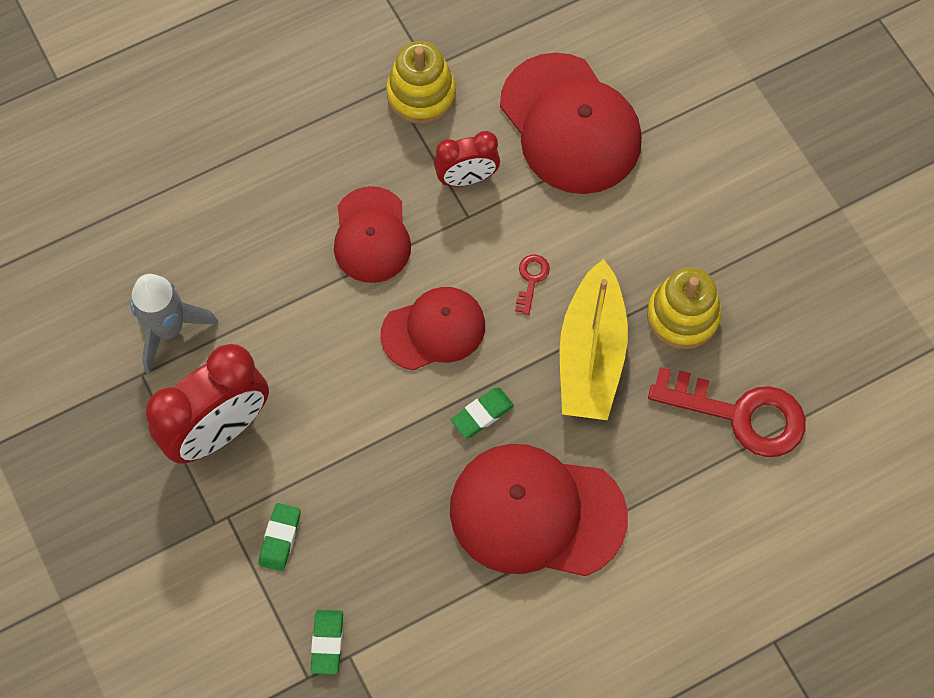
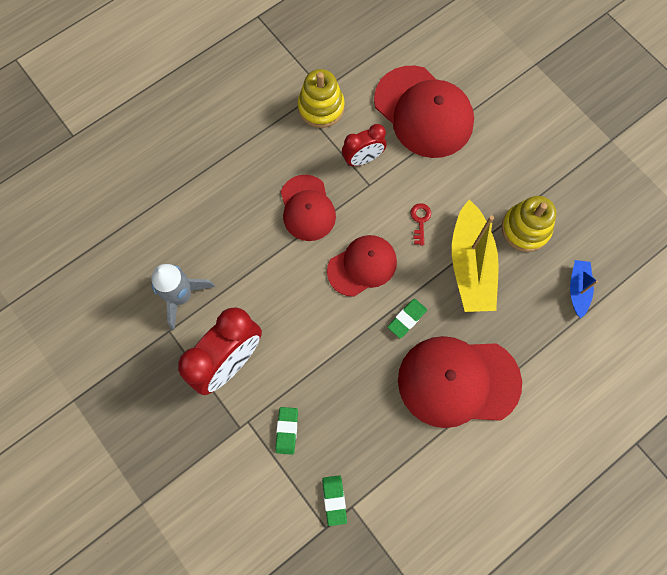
camera: 10 degrees left, 5 degrees up
red key [648,367,806,457] -> blue boat [570,260,598,318]

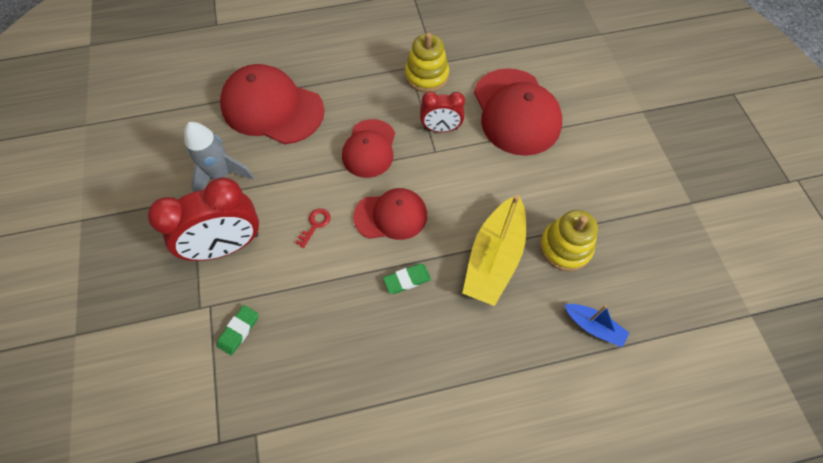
camera: 25 degrees right, 10 degrees down
green eraser [322,475,347,526] -> none
red cap [398,336,522,428] -> red cap moved to [220,64,325,144]
red key [411,203,431,245] -> red key moved to [295,208,331,248]
blue boat [570,260,598,318] -> blue boat turned 90 degrees clockwise [564,304,629,347]

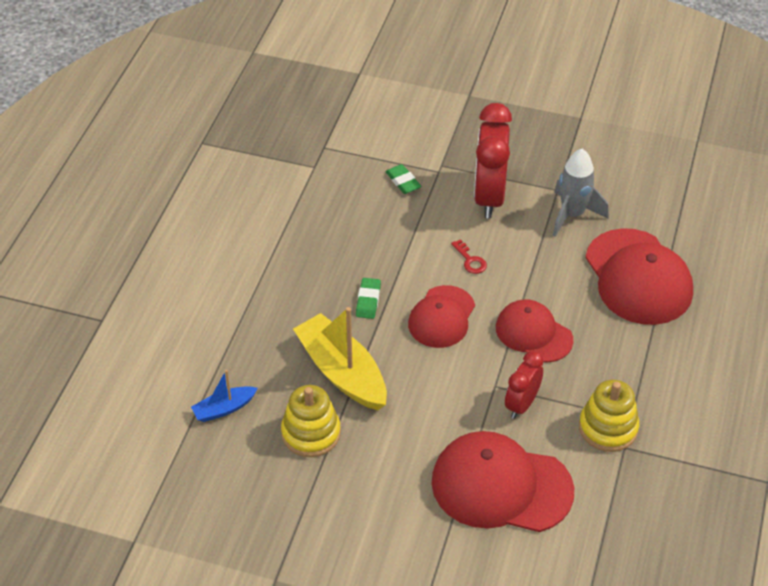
camera: 120 degrees right, 15 degrees down
red cap [220,64,325,144] -> red cap turned 105 degrees clockwise [585,228,693,325]

